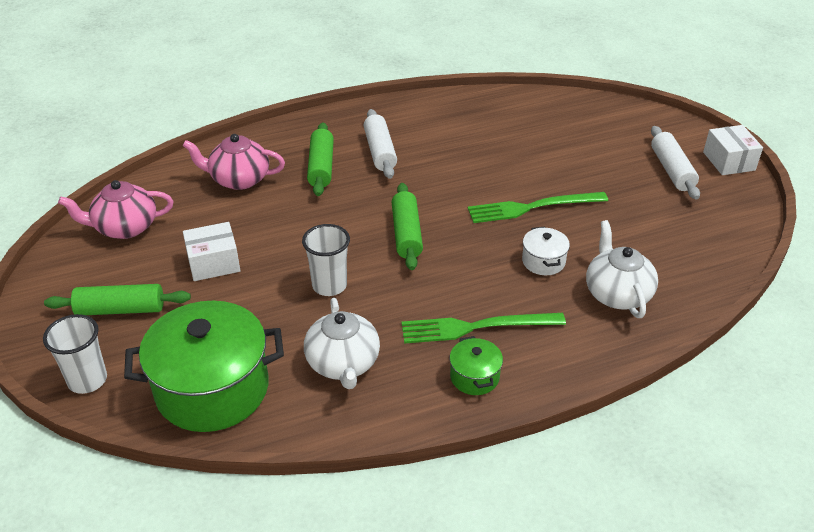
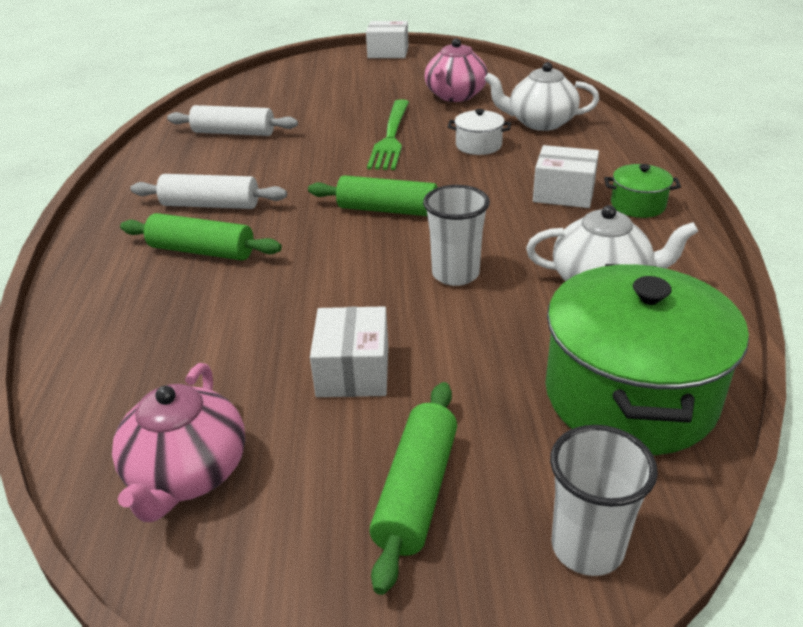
camera: 70 degrees left, 5 degrees down
pink teapot [182,134,285,190] -> pink teapot moved to [425,38,488,102]
green fork [401,313,566,344] -> white box [533,145,599,208]
white rolling pin [651,126,700,200] -> white rolling pin moved to [167,105,298,136]

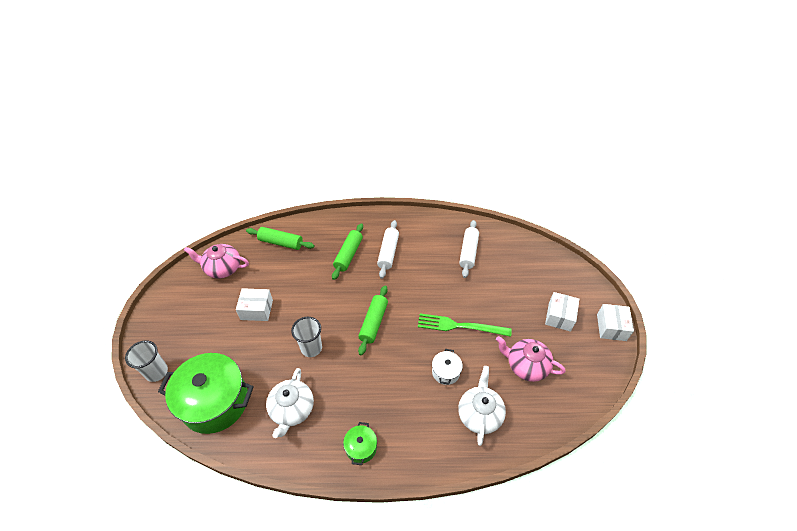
camera: 90 degrees right, 15 degrees up
green rolling pin [369,382,457,595] -> green rolling pin moved to [246,227,314,250]
white box [533,145,599,208] -> white box moved to [545,292,579,332]

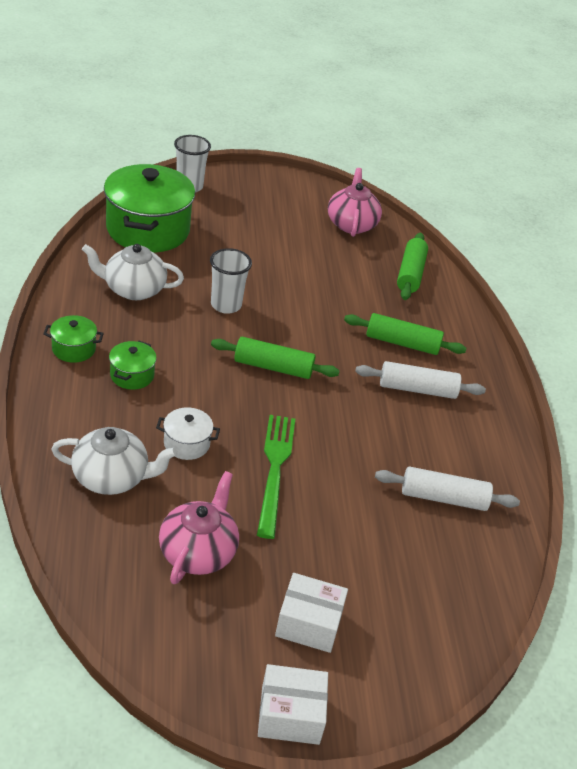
camera: 80 degrees right, 10 degrees down
white box [236,288,273,321] -> none
none -> green pot [109,341,157,390]

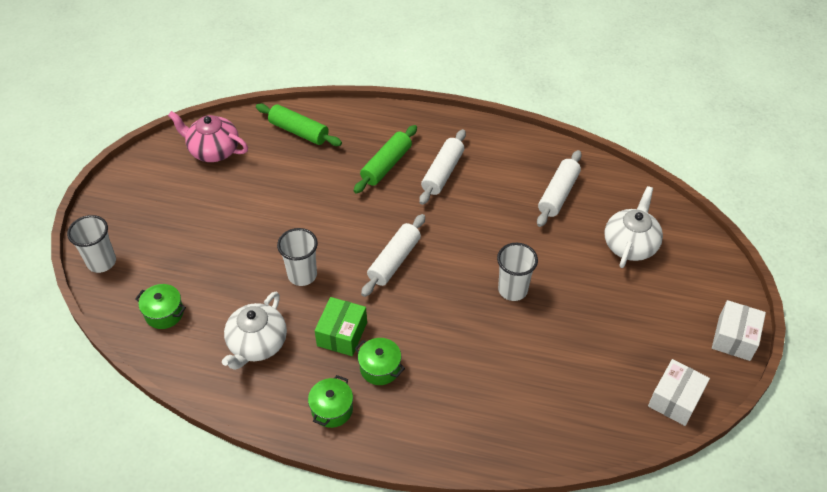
camera: 65 degrees left, 10 degrees up
white teapot [51,427,177,495] -> white teapot moved to [604,186,663,268]
green pot [104,164,195,252] -> green pot [135,284,186,329], size x0.45
white pot [156,407,220,460] -> none
pink teapot [159,471,239,584] -> none
green rolling pin [211,337,339,379] -> white rolling pin [361,214,425,297]
green fork [257,415,295,539] -> white cup [497,243,538,301]
white box [275,573,348,653] -> white box moved to [648,359,710,426]
none -> green box [315,297,367,356]

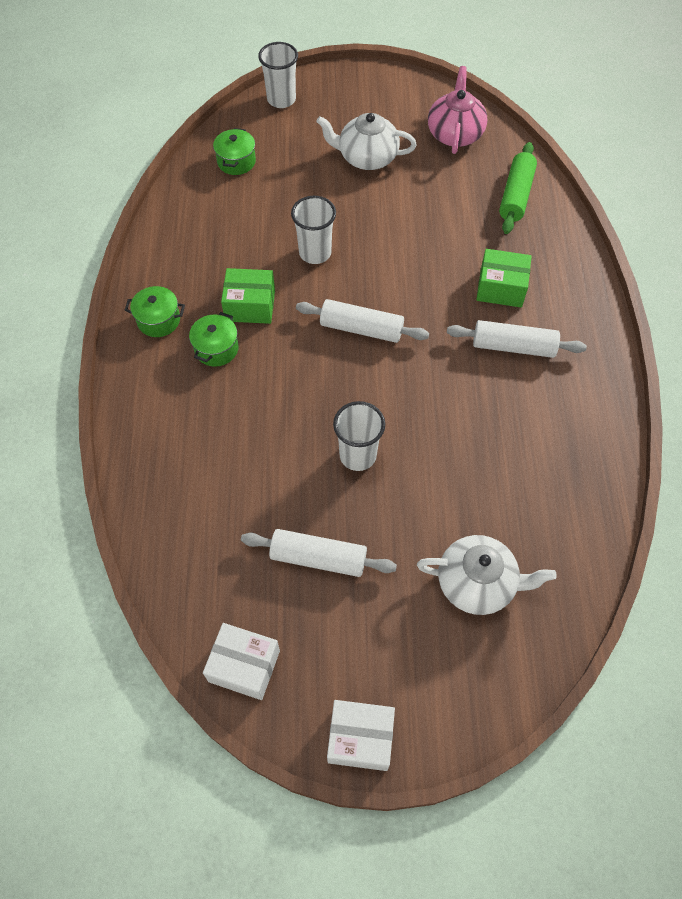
camera: 75 degrees right, 10 degrees up
white teapot [222,292,287,370] -> white teapot moved to [316,113,417,170]
green rolling pin [354,125,417,194] -> green box [476,249,532,308]
white rolling pin [537,150,582,227] -> white rolling pin moved to [241,529,397,577]

